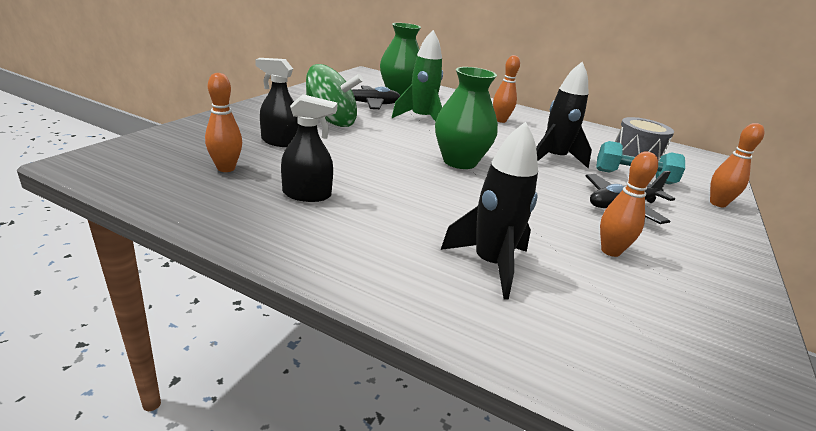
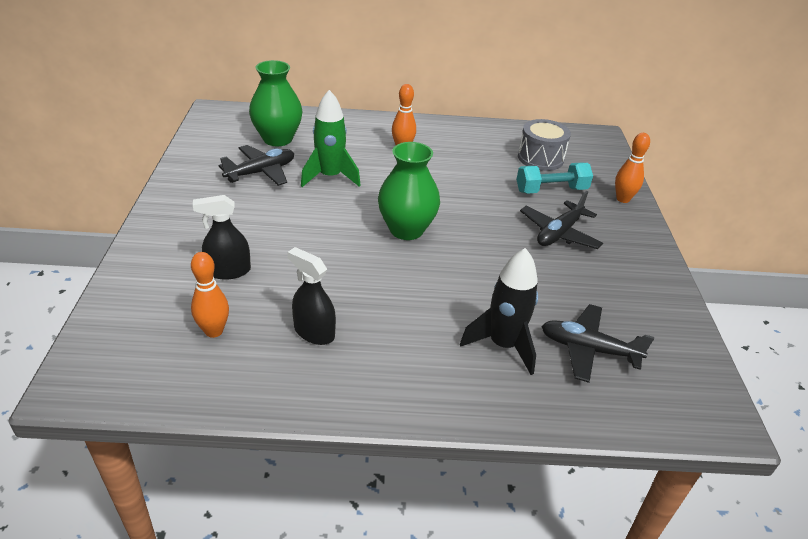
camera: 25 degrees left, 10 degrees up
black spray bottle [281,94,337,202] -> black spray bottle turned 120 degrees counterclockwise [287,247,336,345]
green spinning top [306,64,363,127] -> none
black rocket [536,62,592,168] -> none
orange bowling pin [600,152,658,257] -> none
none -> black plane [541,304,654,383]

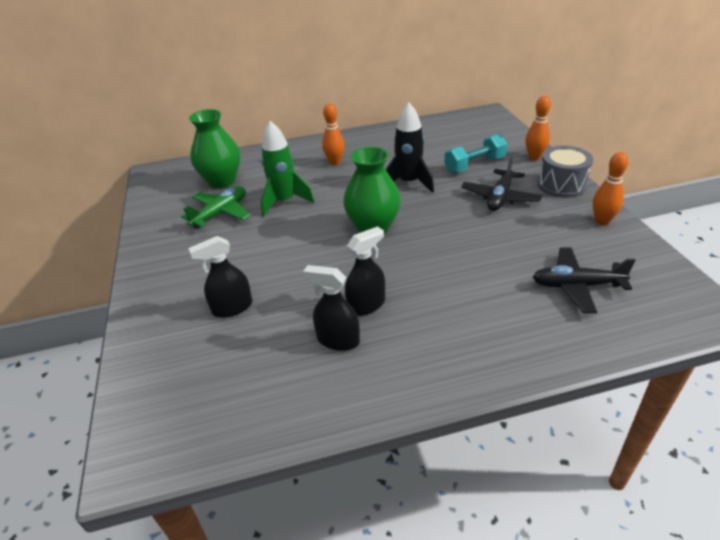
camera: 10 degrees left, 0 degrees up
orange bowling pin [191,252,229,338] -> orange bowling pin moved to [593,152,629,225]
black plane [218,145,294,186] -> green plane [181,187,251,229]
black rocket [460,248,538,375] -> black rocket moved to [386,102,434,193]
grey drum [518,119,571,171] -> grey drum moved to [538,146,593,198]
none -> black spray bottle [345,226,385,316]

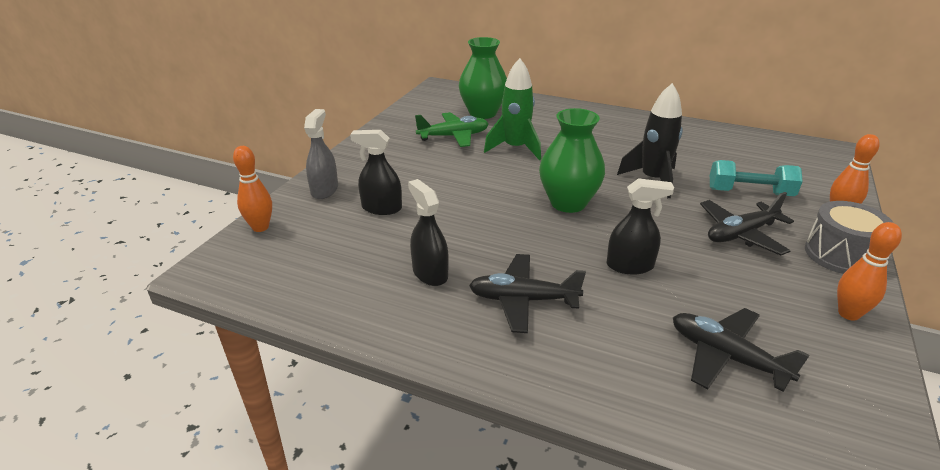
camera: 35 degrees right, 5 degrees down
orange bowling pin [322,103,345,165] -> orange bowling pin moved to [233,146,272,232]
black spray bottle [345,226,385,316] -> black spray bottle moved to [607,178,674,275]
none -> grey spray bottle [304,109,338,199]
none -> black plane [469,254,586,333]

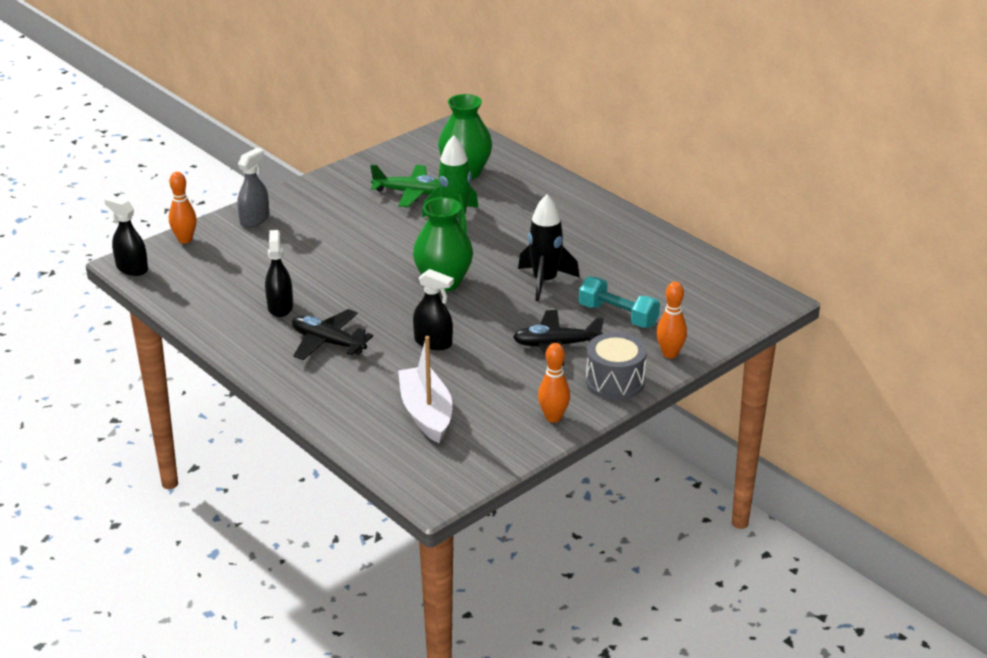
camera: 25 degrees right, 0 degrees up
black spray bottle [350,130,402,215] -> black spray bottle moved to [105,196,148,276]
black plane [673,308,809,392] -> white boat [398,336,453,443]

